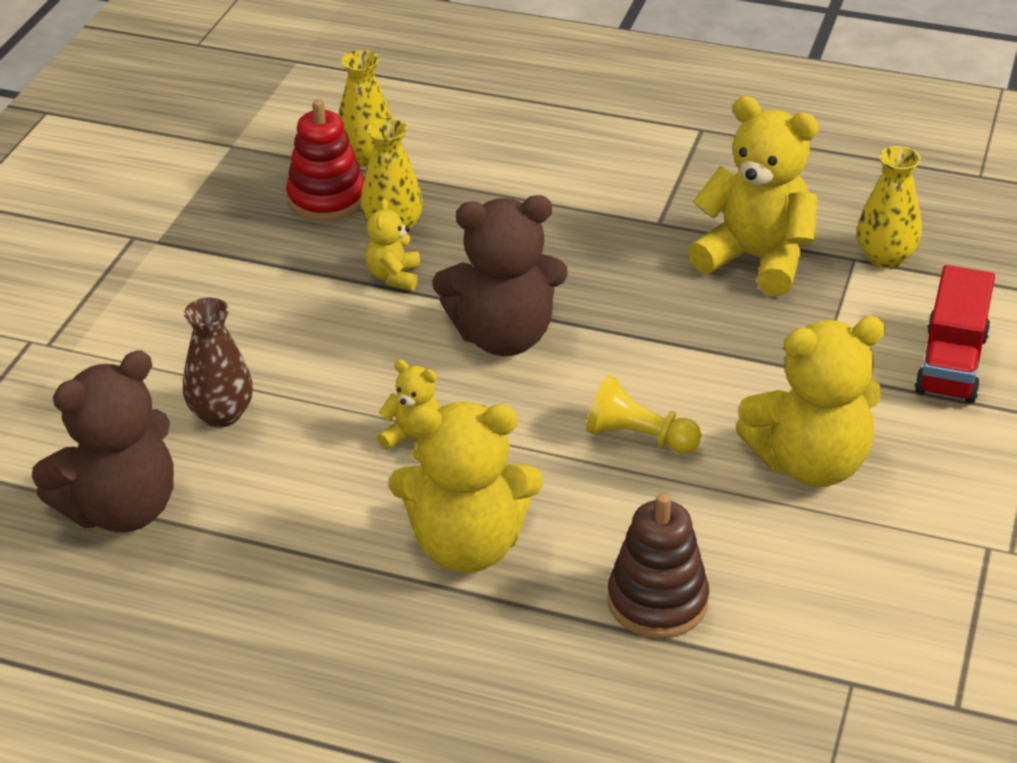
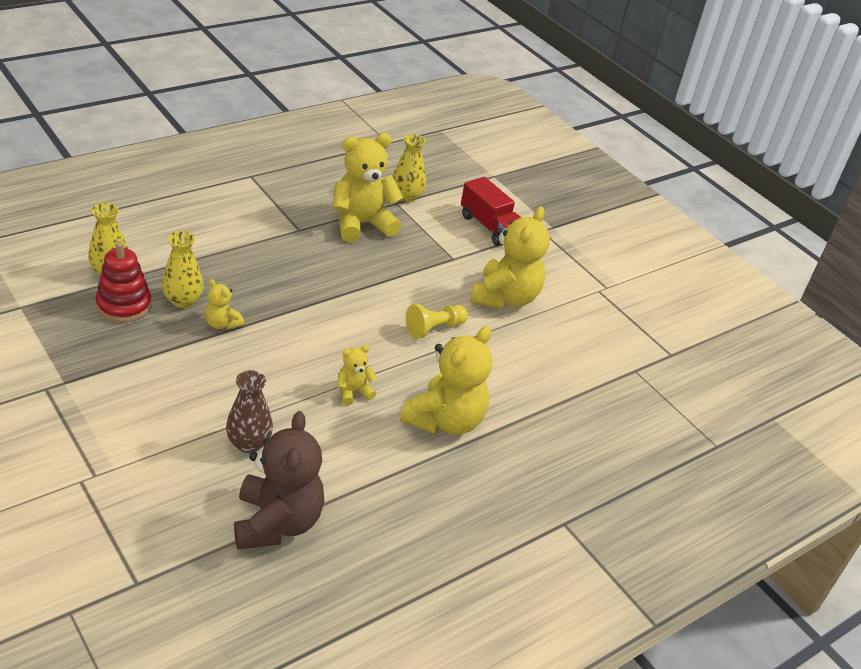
camera: 60 degrees left, 0 degrees up
brown teddy bear [433,195,568,356] -> none
brown stacking toy [607,493,709,638] -> none

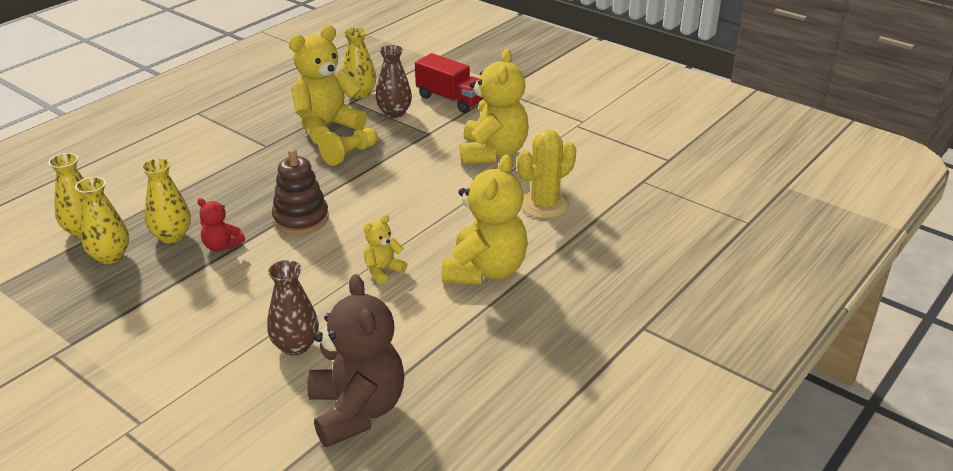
camera: 10 degrees left, 5 degrees down
red stacking toy [96,242,152,323] -> yellow vase [75,177,129,264]
yellow teddy bear [205,279,244,330] -> red teddy bear [197,198,245,252]
yellow pawn [406,304,468,339] -> yellow pawn moved to [319,128,378,166]
none -> brown stacking toy [272,148,329,235]
none -> brown vase [376,45,412,118]
none -> yellow cactus [517,129,576,218]

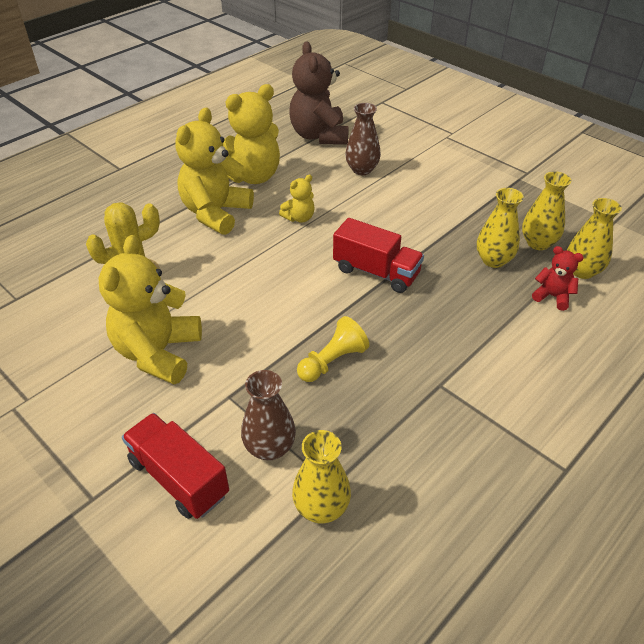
camera: 175 degrees left, 10 degrees up
red teddy bear [197,198,245,252] -> red teddy bear moved to [532,246,584,311]
brown stacking toy [272,148,329,235] -> red truck [333,218,424,293]
yellow teddy bear [289,25,367,145] -> yellow teddy bear moved to [223,84,280,184]

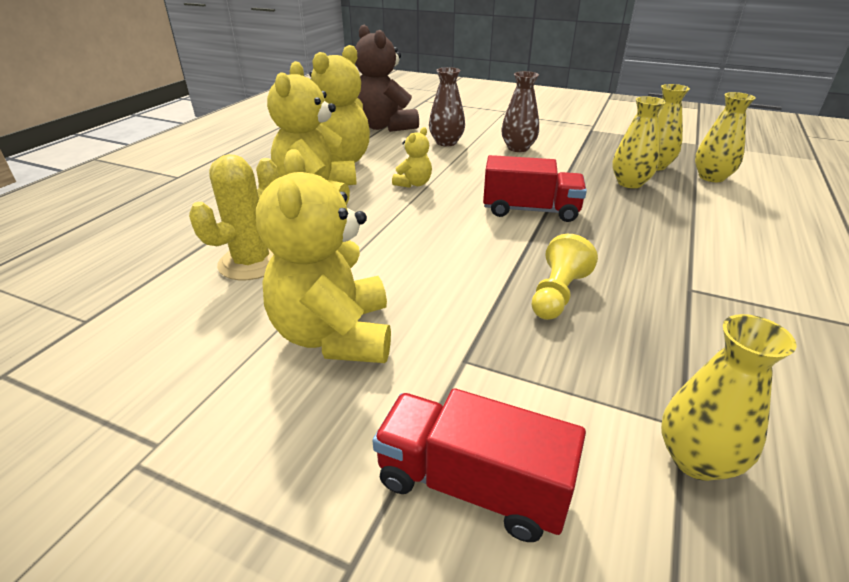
camera: 20 degrees left, 10 degrees down
brown vase [241,370,296,461] -> brown vase moved to [501,71,539,152]
red teddy bear [532,246,584,311] -> none

